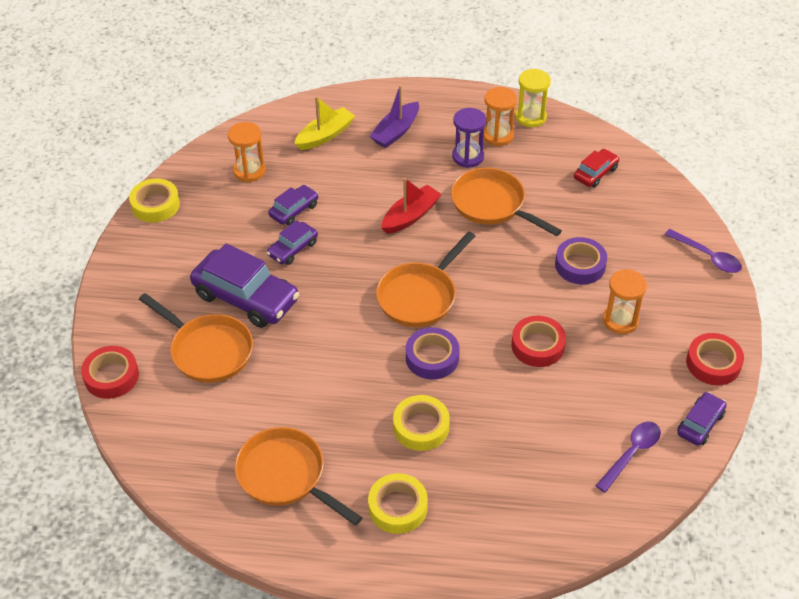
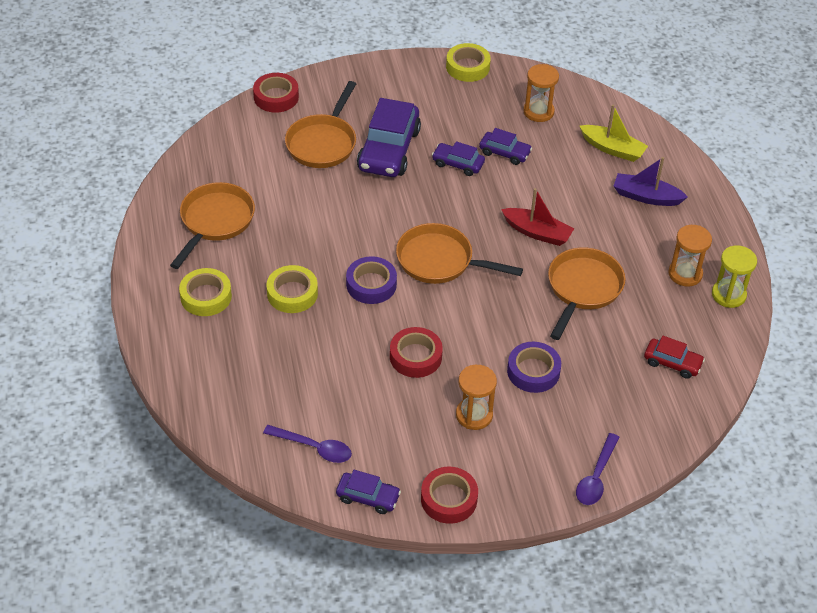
camera: 70 degrees right, 0 degrees up
purple hourglass [452,108,486,168] -> none

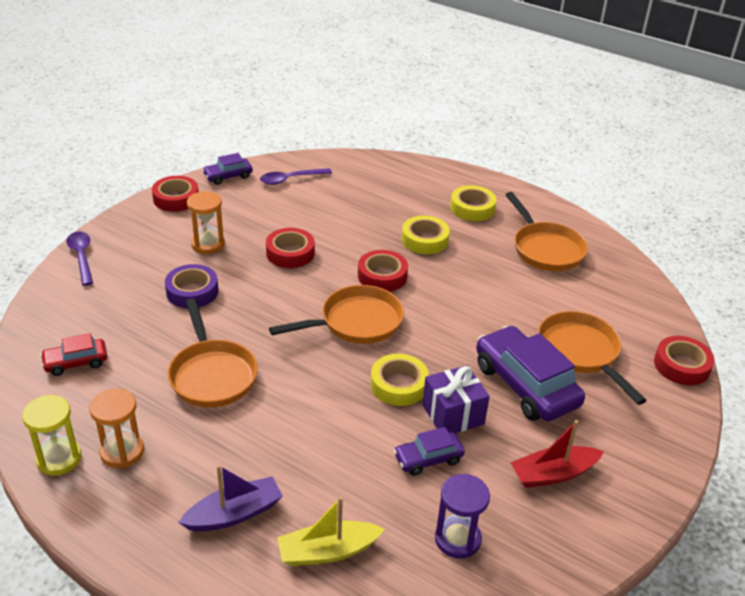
camera: 135 degrees right, 10 degrees down
purple tape [346,256,397,304] -> red tape [358,250,408,292]
purple car [432,141,485,176] -> purple gift [422,365,490,433]
yellow tape [446,43,491,82] -> yellow tape moved to [370,354,429,406]
red boat [501,188,574,246] -> red boat moved to [510,420,604,488]
orange hourglass [523,64,559,122] -> purple hourglass [435,474,490,559]

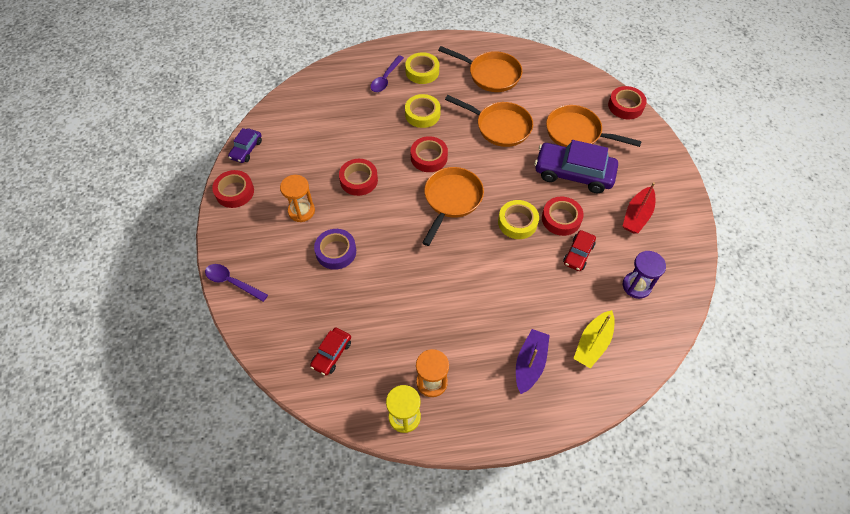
camera: 40 degrees left, 20 degrees up
orange pan [168,298,258,408] -> orange pan moved to [445,95,533,147]
purple spoon [260,168,332,185] -> purple spoon moved to [370,55,404,92]
purple car [394,427,465,476] -> red car [563,230,596,271]
purple gift [422,365,490,433] -> red tape [542,197,584,236]

